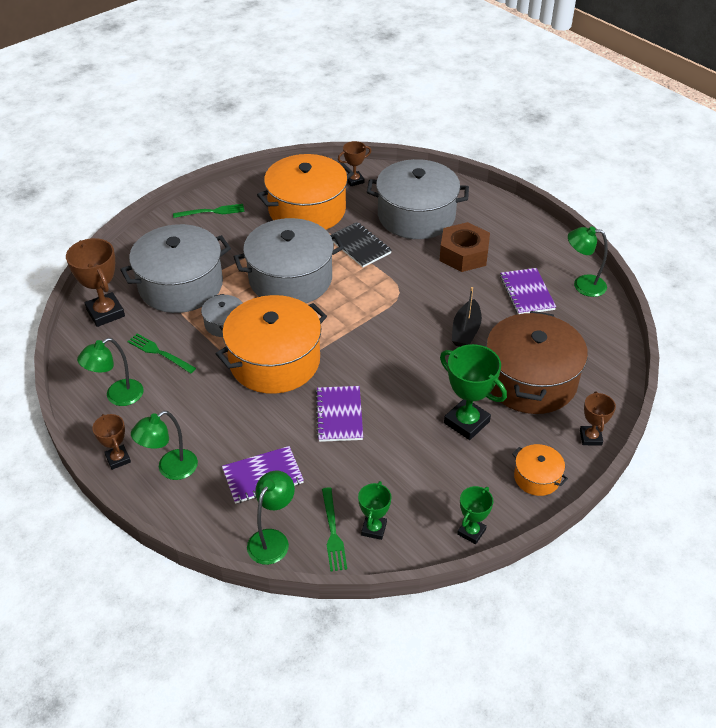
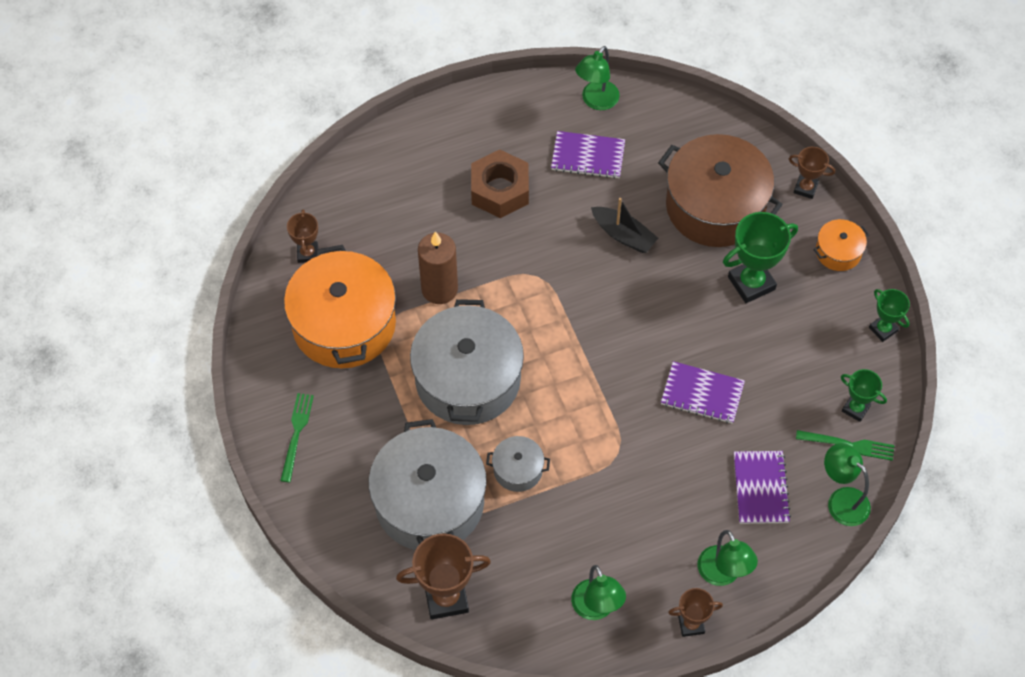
camera: 70 degrees left, 15 degrees up
green fork [127,334,196,373] -> none
orange pot [216,295,327,394] -> none
black notebook [331,222,392,267] -> brown candle [418,231,458,304]
grey pot [367,159,469,239] -> none

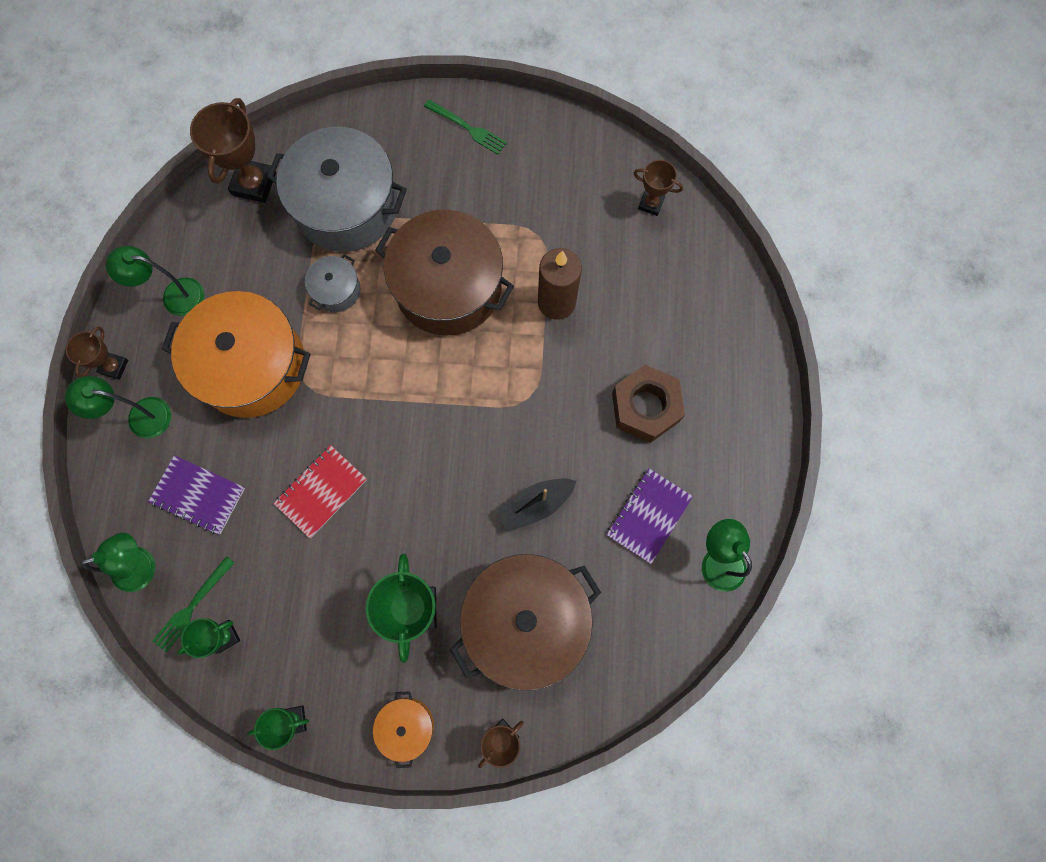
camera: 115 degrees right, 15 degrees up
orange pot [284,245,396,369] -> orange pot moved to [162,291,311,418]
grey pot [410,299,524,425] -> brown pot [375,210,514,336]
purple notebook [661,361,745,424] -> red notebook [273,445,367,538]

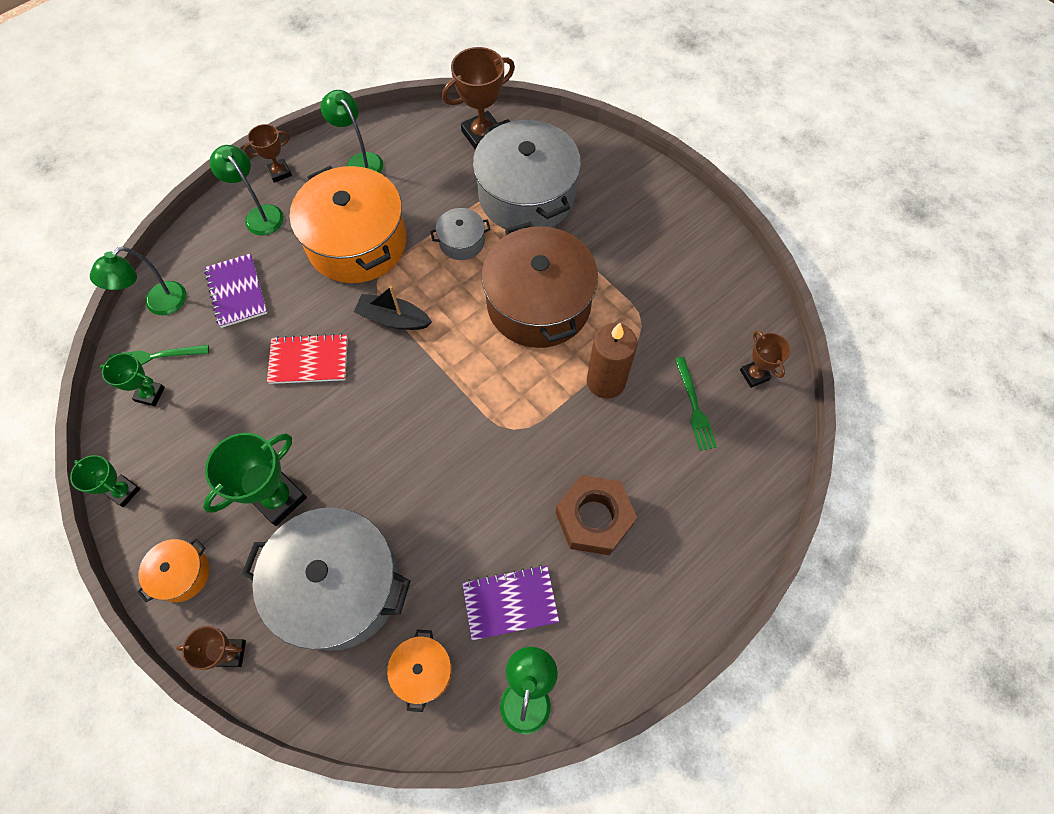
camera: 45 degrees right, 10 degrees down
green lamp [81,533,155,592] -> green lamp turned 105 degrees clockwise [90,247,186,315]
green fork [424,100,507,155] -> green fork moved to [675,357,717,451]
brown pot [450,554,601,691] -> grey pot [242,507,410,651]
black boat [496,478,576,532] -> black boat moved to [354,286,432,330]
none -> orange pot [387,630,452,712]

